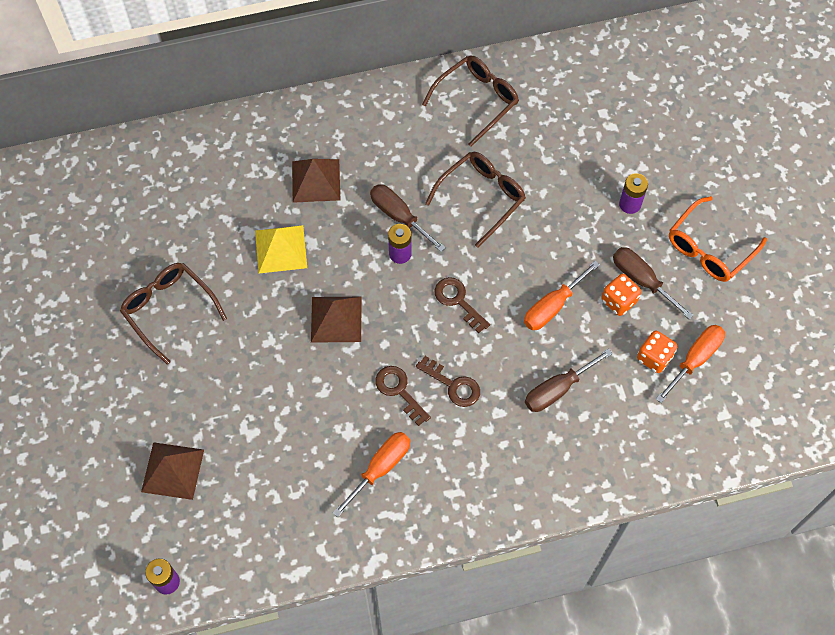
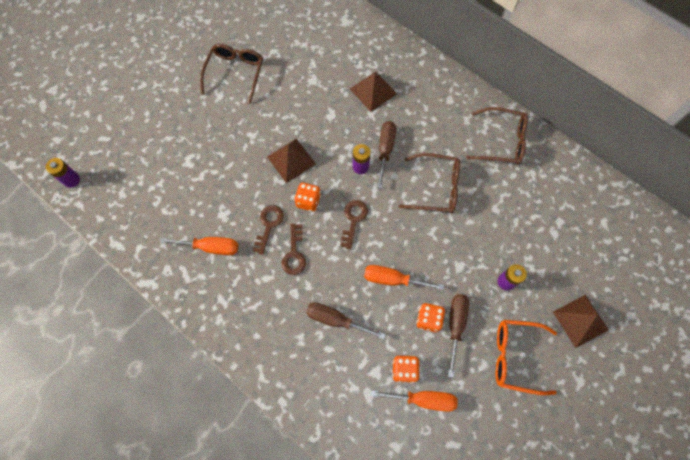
camera: 55 degrees right, 5 degrees up
brown pyramid [141,442,204,500] -> brown pyramid moved to [553,295,609,348]
yellow pyramid [255,225,307,273] -> none
none -> orange dice [294,182,321,212]

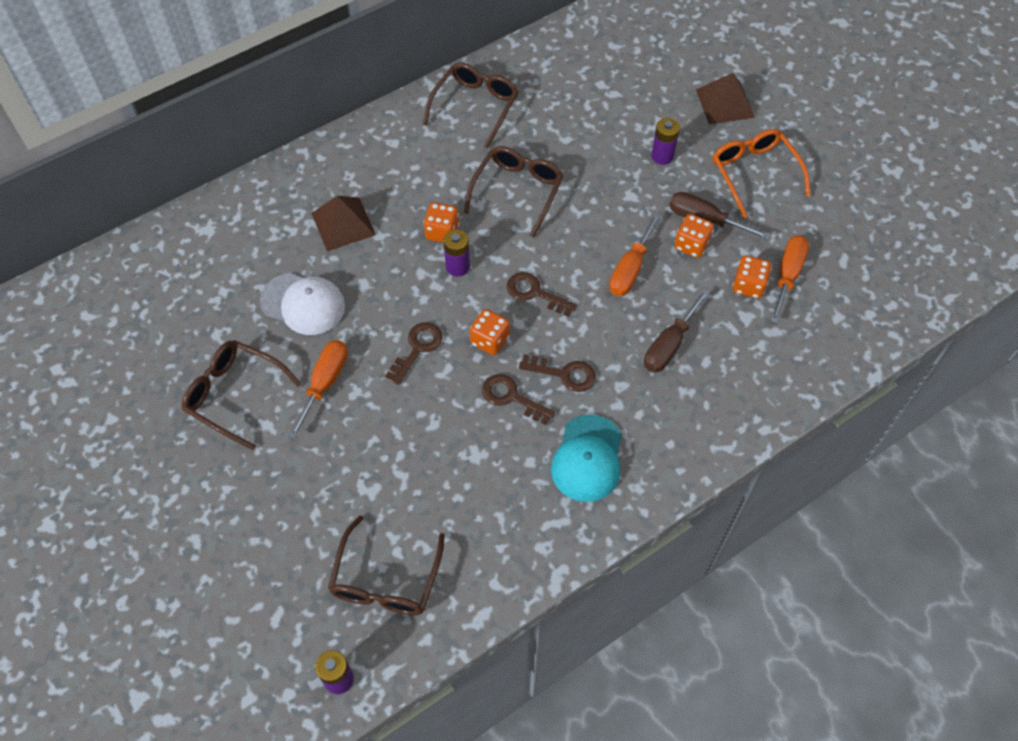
camera: 75 degrees left, 10 degrees down
orange screwdriver [160,237,238,255] -> orange screwdriver moved to [288,340,348,439]
brown pyramid [267,139,316,183] -> brown key [386,322,443,385]
brown screwdriver [377,121,396,188] -> orange dice [423,202,460,243]
orange glasses [496,320,557,395] -> orange glasses turned 135 degrees clockwise [713,129,811,218]
none -> white cap [260,273,345,335]
none -> brown glasses [328,516,445,615]
none -> turquoise cap [551,414,622,502]

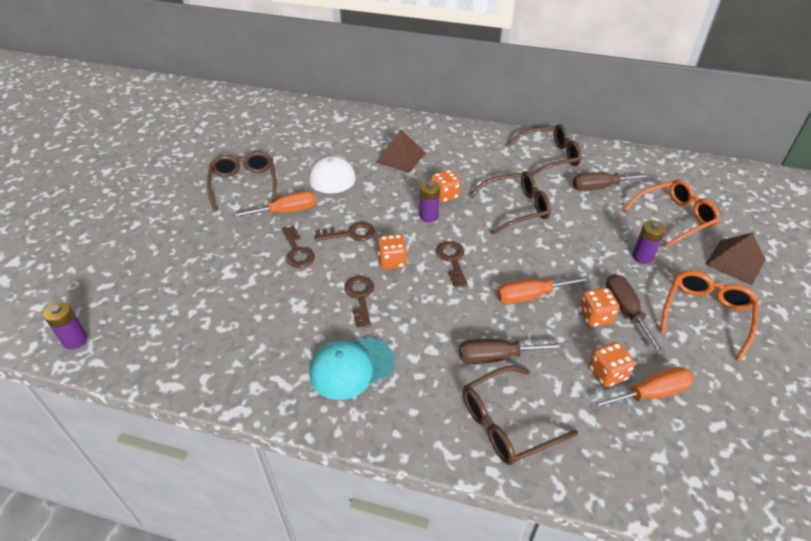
camera: 50 degrees right, 15 degrees down
brown glasses [328,516,445,615] -> brown glasses moved to [463,366,578,465]
brown key [519,354,596,392] -> brown key moved to [282,226,315,268]
none -> brown screwdriver [573,172,652,191]
none -> orange glasses [624,179,720,248]

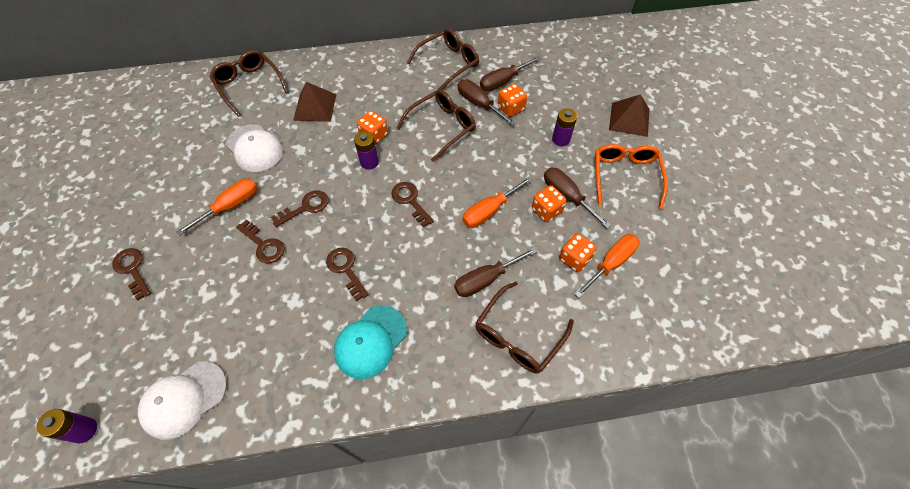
camera: 25 degrees left, 15 degrees up
brown glasses [207,151,277,211] -> brown glasses moved to [210,50,289,117]
orange dice [378,234,407,269] -> orange dice moved to [498,84,527,117]
orange glasses [624,179,720,248] -> none
none -> brown key [112,248,151,300]
none -> white cap [138,361,227,440]
none -> brown screwdriver [458,79,516,126]

